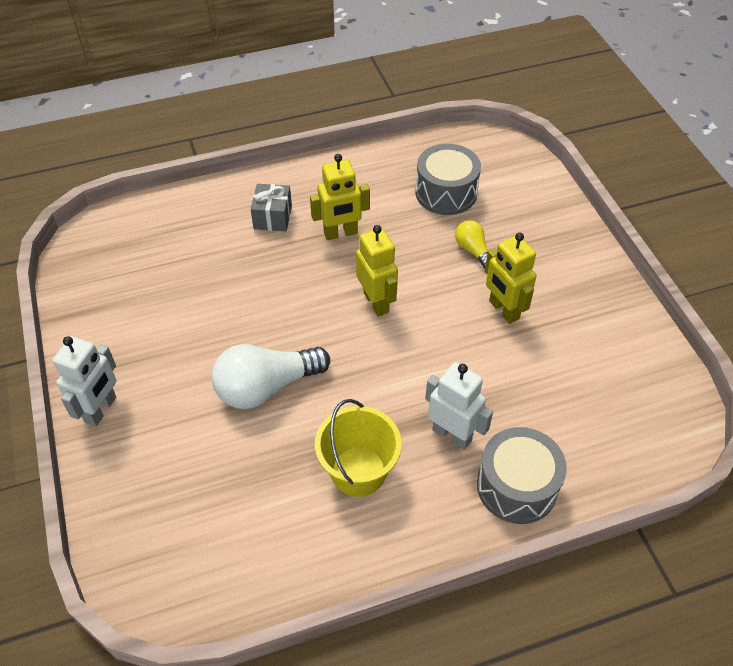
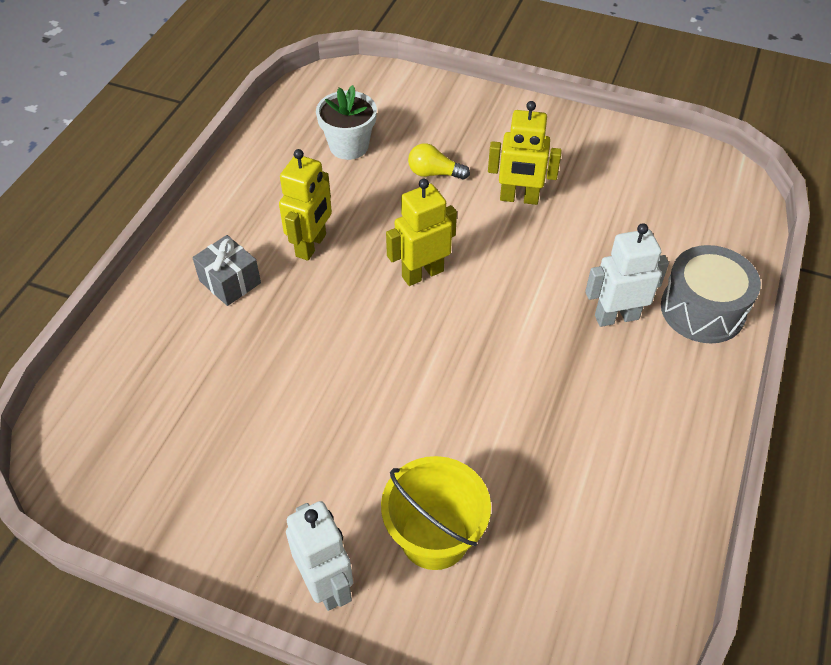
camera: 50 degrees left, 0 degrees up
white light bulb [211,344,330,409] -> none
yellow bucket [315,399,402,497] -> yellow bucket moved to [381,456,491,570]
yellow robot [356,225,398,317] -> yellow robot turned 45 degrees counterclockwise [386,179,457,286]
grey drum [415,144,481,215] -> white flower pot [316,85,377,160]

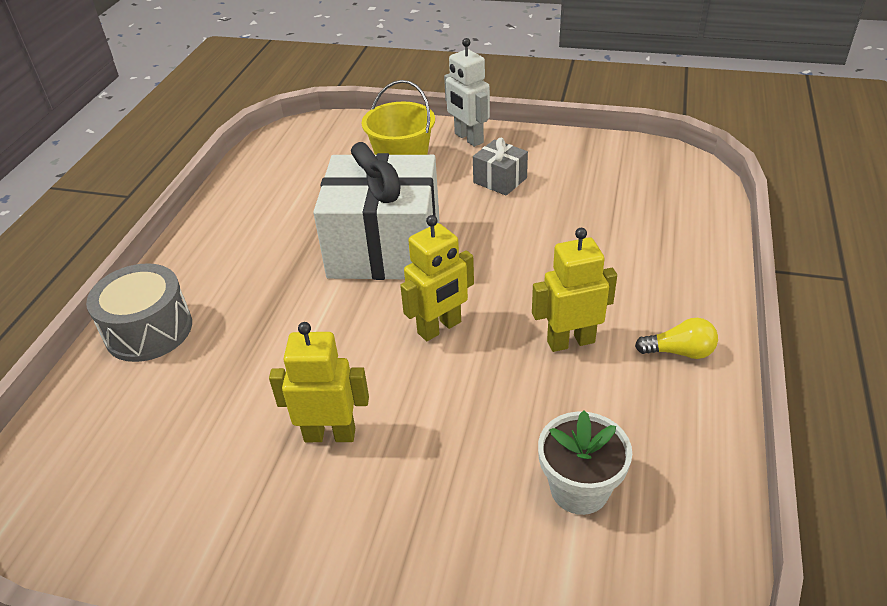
camera: 175 degrees right, 10 degrees down
grey gift [192,235,261,306] -> grey gift moved to [473,138,528,196]
yellow robot [279,149,332,261] -> yellow robot turned 60 degrees clockwise [532,228,617,352]
yellow light bulb [408,143,470,180] -> yellow light bulb moved to [635,318,718,359]
white robot [585,223,669,327] -> none
none -> white gift [313,142,439,280]

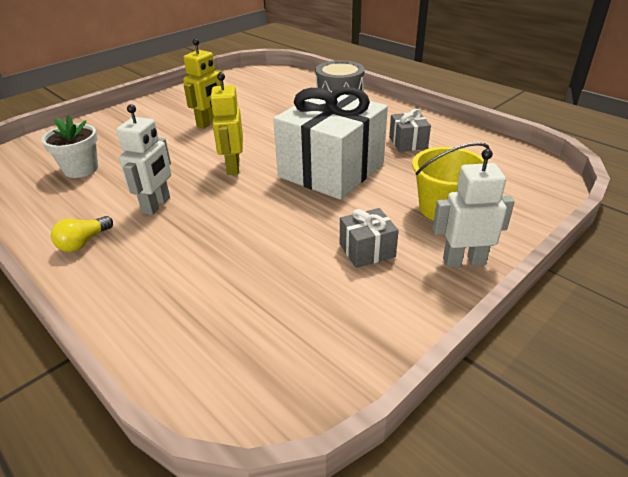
camera: 120 degrees right, 5 degrees down
yellow robot [532,228,617,352] -> white robot [117,104,172,215]
none -> grey gift [389,109,431,152]

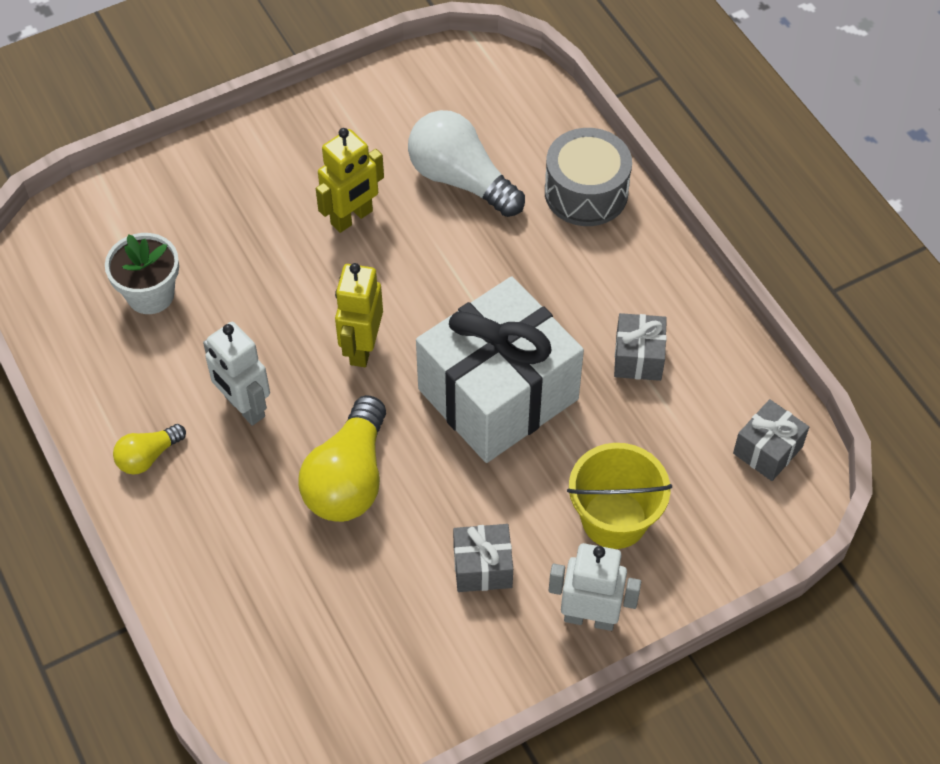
camera: 15 degrees right, 20 degrees up
white robot [117,104,172,215] -> white robot turned 105 degrees clockwise [203,322,270,426]
none -> yellow light bulb [299,395,386,522]
none -> white light bulb [408,110,525,217]
none -> grey gift [733,399,809,481]

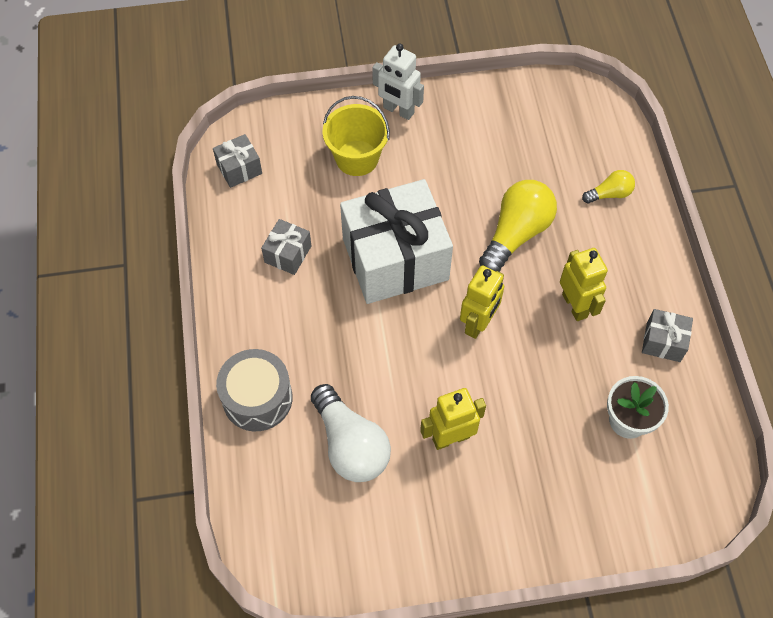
camera: 160 degrees left, 5 degrees up
yellow light bulb [113,424,186,475] -> yellow light bulb moved to [582,170,635,203]
white robot [203,322,270,426] -> yellow robot [560,248,608,321]
grey gift [453,524,513,592] -> grey gift moved to [642,309,693,362]

